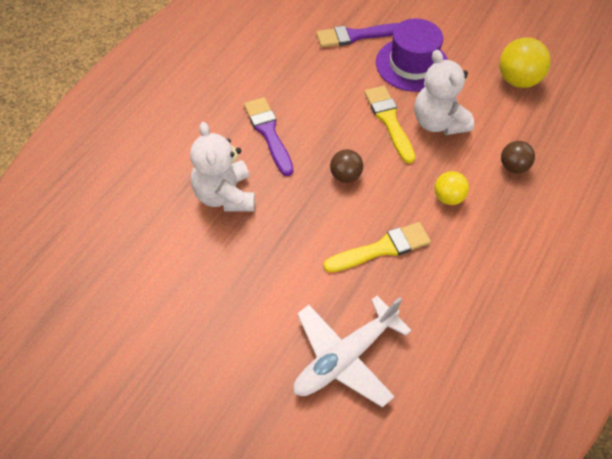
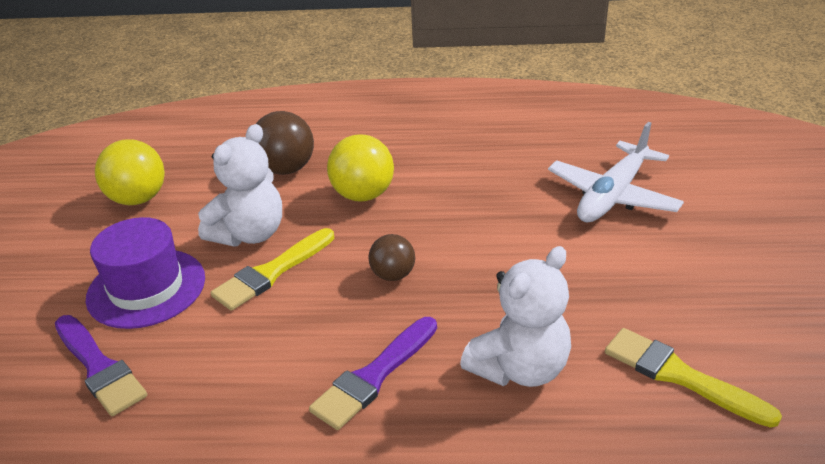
camera: 115 degrees left, 20 degrees down
white plane [293,296,412,408] -> white plane turned 105 degrees clockwise [548,122,684,222]
yellow brush [323,222,431,273] -> yellow brush moved to [605,328,782,428]
yellow ball [435,171,469,205] -> yellow ball [327,135,394,202], size x1.62
brown ball [501,141,535,174] -> brown ball [256,111,314,175], size x1.62

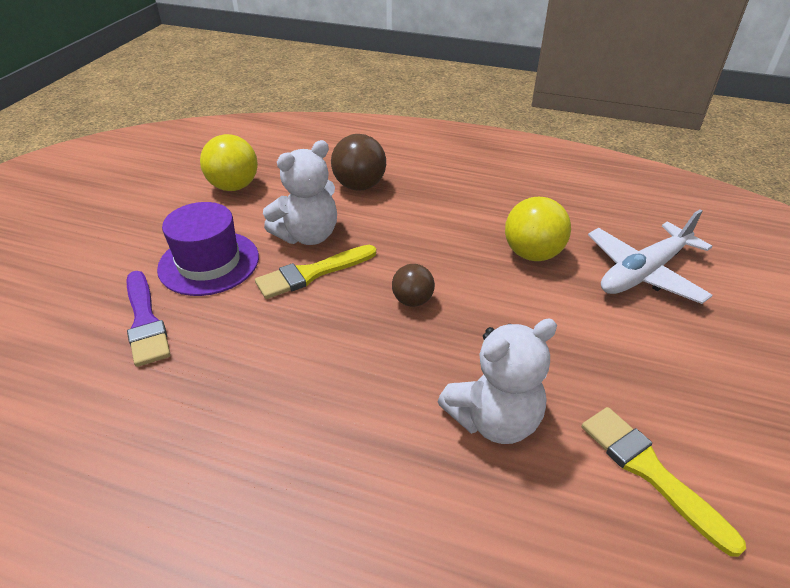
camera: 15 degrees right, 5 degrees up
purple brush [309,317,437,430] -> none
yellow ball [327,135,394,202] -> yellow ball moved to [505,197,571,261]

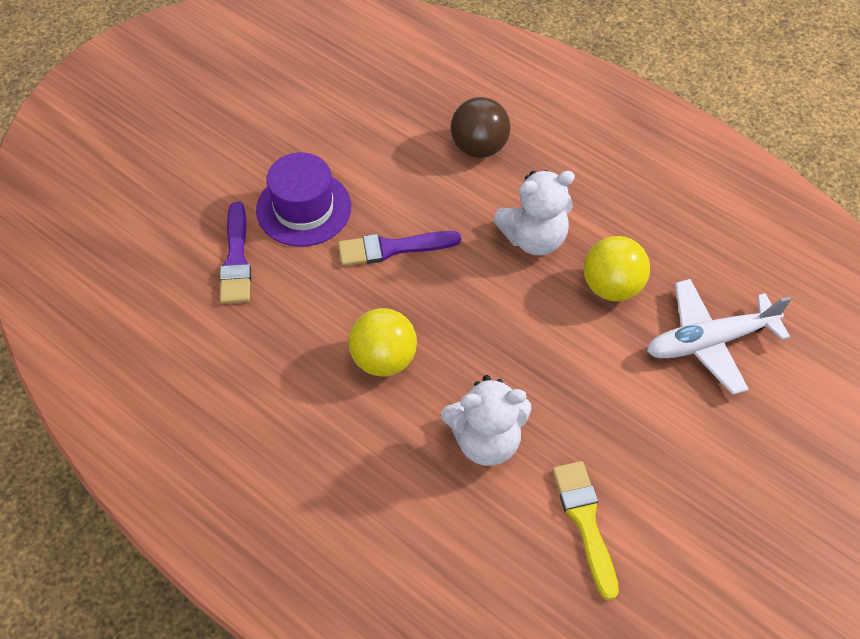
camera: 20 degrees right, 15 degrees up
yellow ball [200,134,258,191] -> yellow ball moved to [349,308,417,377]
yellow brush [255,245,376,299] -> purple brush [338,231,461,266]
white teddy bear [263,140,337,245] -> white teddy bear moved to [493,170,575,256]
brown ball [392,264,435,307] -> none

